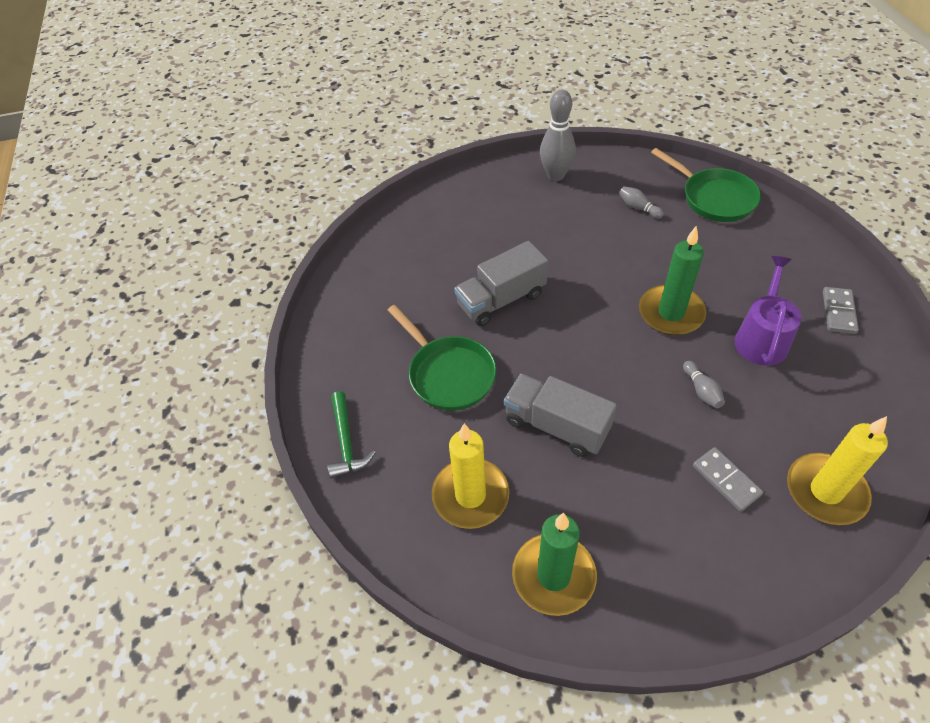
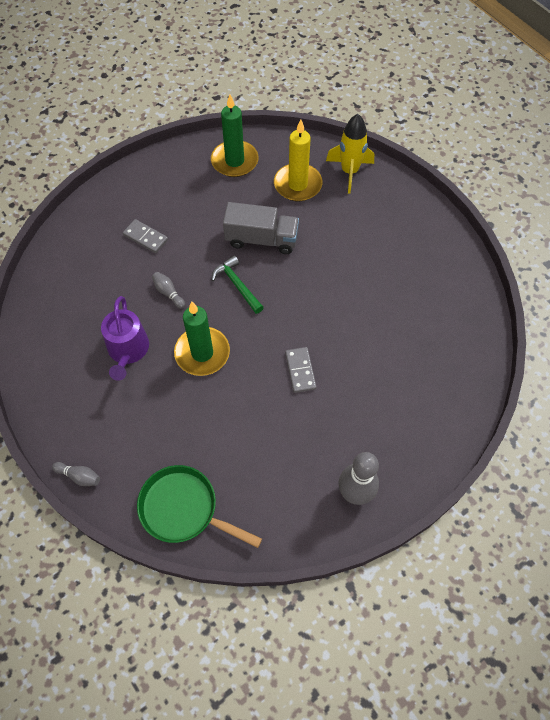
camera: 155 degrees right, 10 degrees up
green hammer [327,391,376,479] -> green hammer moved to [212,255,264,314]
green pan [387,305,496,411] -> none
grey truck [454,241,548,326] -> none
grey bowling pin [619,186,664,219] -> grey bowling pin moved to [52,462,100,486]
yellow candle [787,416,888,525] -> none
grey domino [823,287,859,334] -> grey domino moved to [285,347,316,393]
none -> yellow rocket [326,114,374,194]

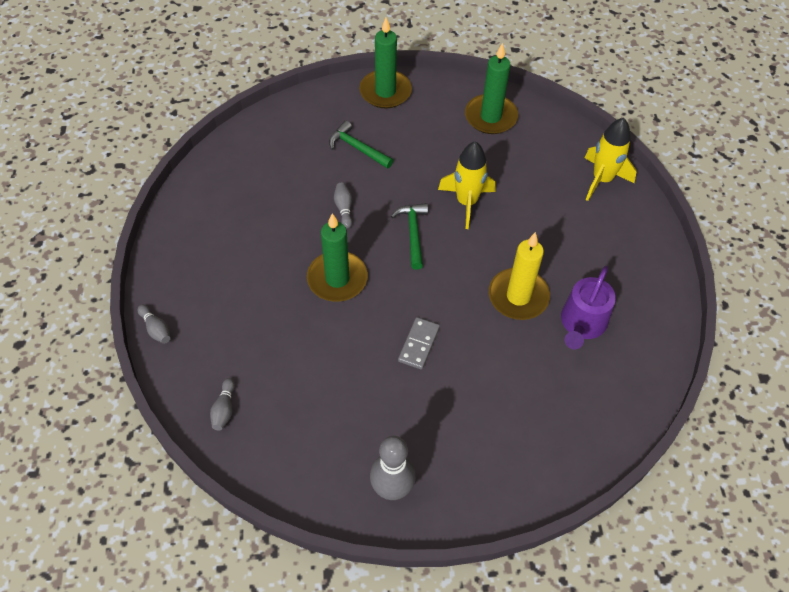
camera: 30 degrees right, 5 degrees down
purple watering can [101,296,149,381] -> purple watering can moved to [561,266,616,349]
grey domino [123,219,168,253] -> green hammer [329,121,394,169]
green pan [137,465,262,548] -> grey bowling pin [210,378,235,430]
grey truck [223,202,299,254] -> yellow rocket [438,142,495,229]
yellow candle [274,119,323,201] -> yellow candle moved to [489,232,550,320]
none -> green candle [359,18,412,108]

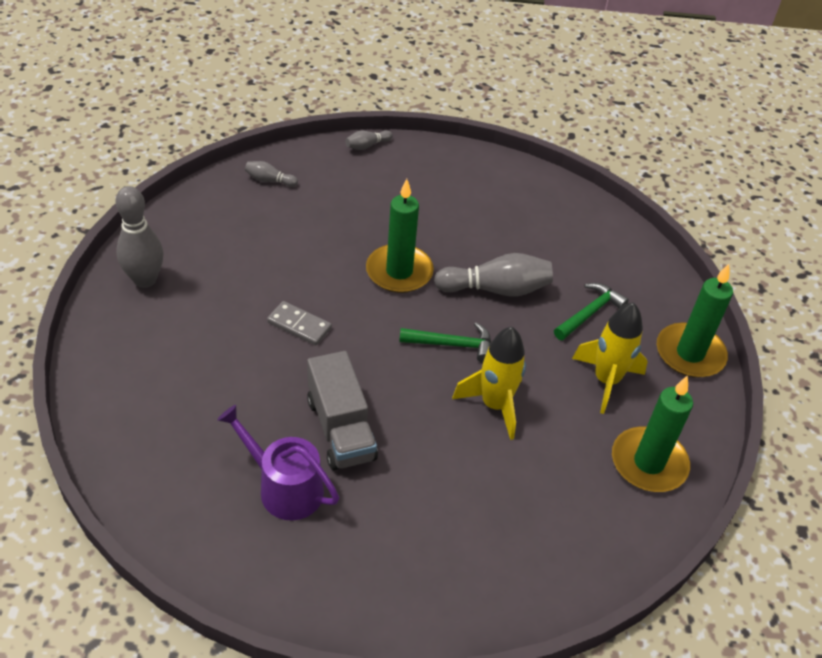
camera: 95 degrees right, 10 degrees down
grey bowling pin [334,183,352,229] -> grey bowling pin [434,253,553,297], size x1.99
yellow candle [489,232,550,320] -> grey truck [307,351,378,470]
yellow rocket [584,118,637,201] -> yellow rocket moved to [572,302,648,414]

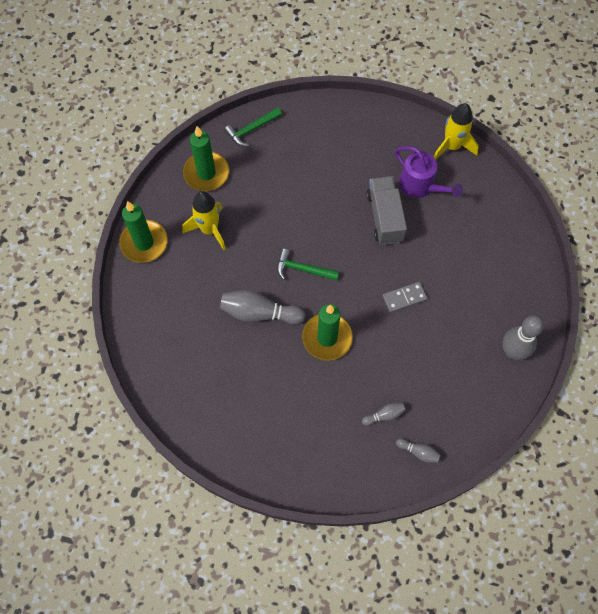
camera: 165 degrees left, 20 degrees up
grey domino [267,301,332,345] -> grey domino turned 60 degrees counterclockwise [383,282,427,313]
grey bowling pin [345,130,393,150] -> grey bowling pin moved to [362,403,406,426]
yellow rocket [452,327,526,440] -> yellow rocket moved to [434,103,479,160]
green hammer [554,283,629,340] -> green hammer moved to [225,107,282,146]

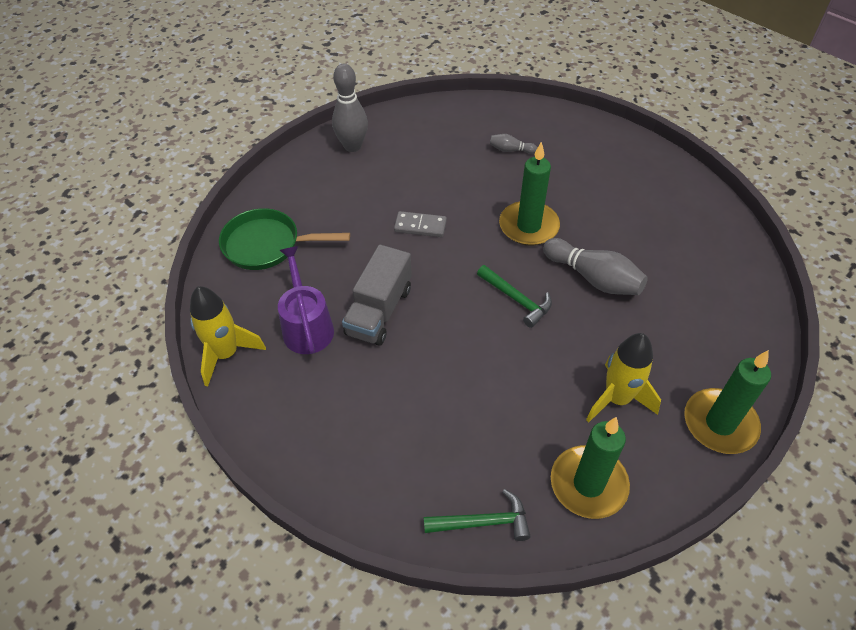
camera: 150 degrees left, 15 degrees down
grey bowling pin [396,438,441,463] -> none
none -> green pan [219,208,350,270]

